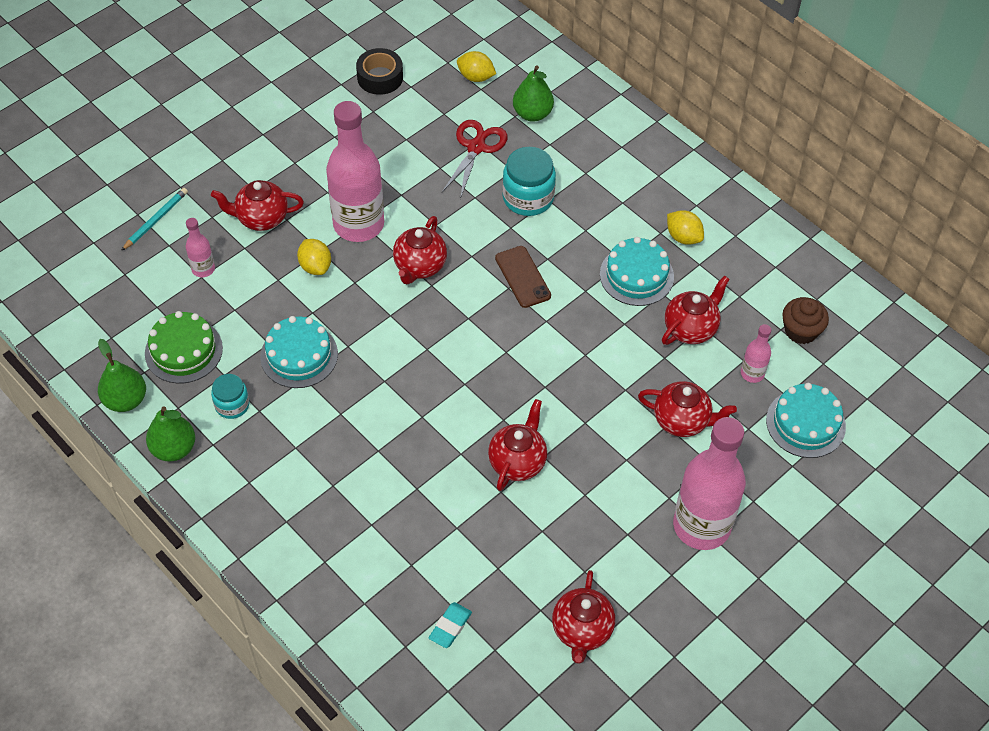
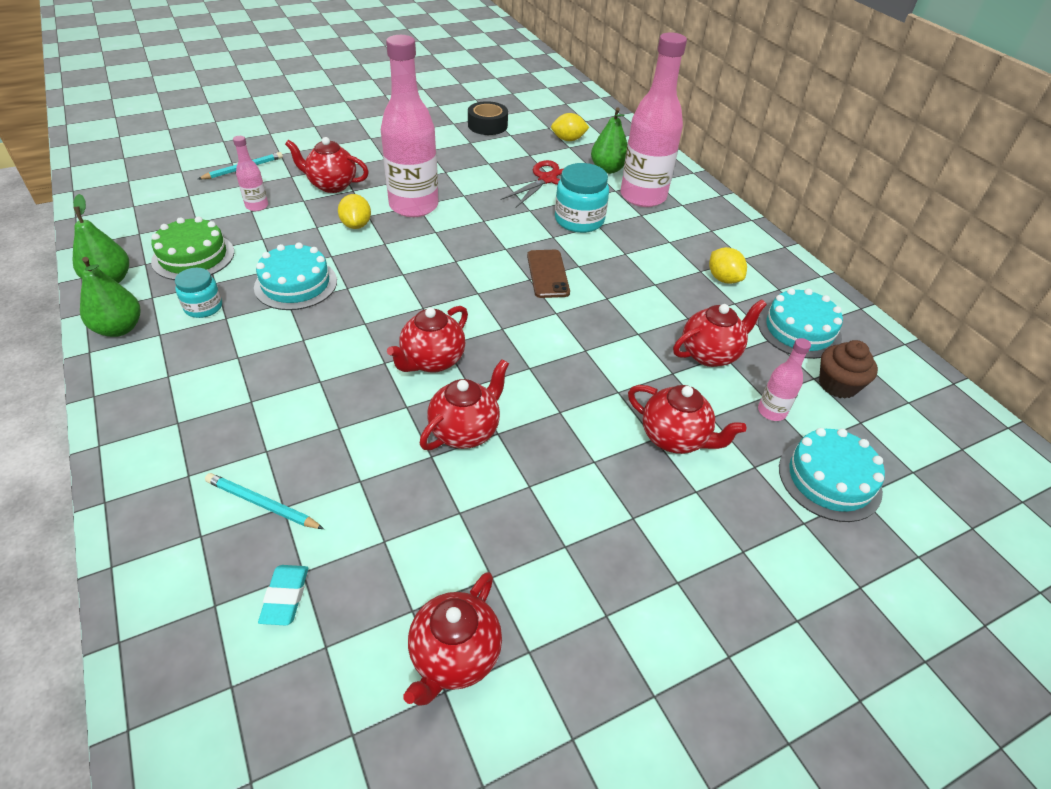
camera: 15 degrees right, 10 degrees down
red teapot [393,216,447,284] -> red teapot moved to [387,306,468,373]
turquoise eraser [429,602,472,648] -> turquoise eraser turned 45 degrees counterclockwise [258,565,308,625]
yellow lemon [457,51,496,82] -> yellow lemon turned 45 degrees counterclockwise [551,113,590,141]
turquoise cake [600,237,674,306] -> turquoise cake moved to [758,288,843,359]
pink bottle [673,417,746,550] -> pink bottle moved to [620,32,687,207]
none -> turquoise pencil [205,473,324,529]

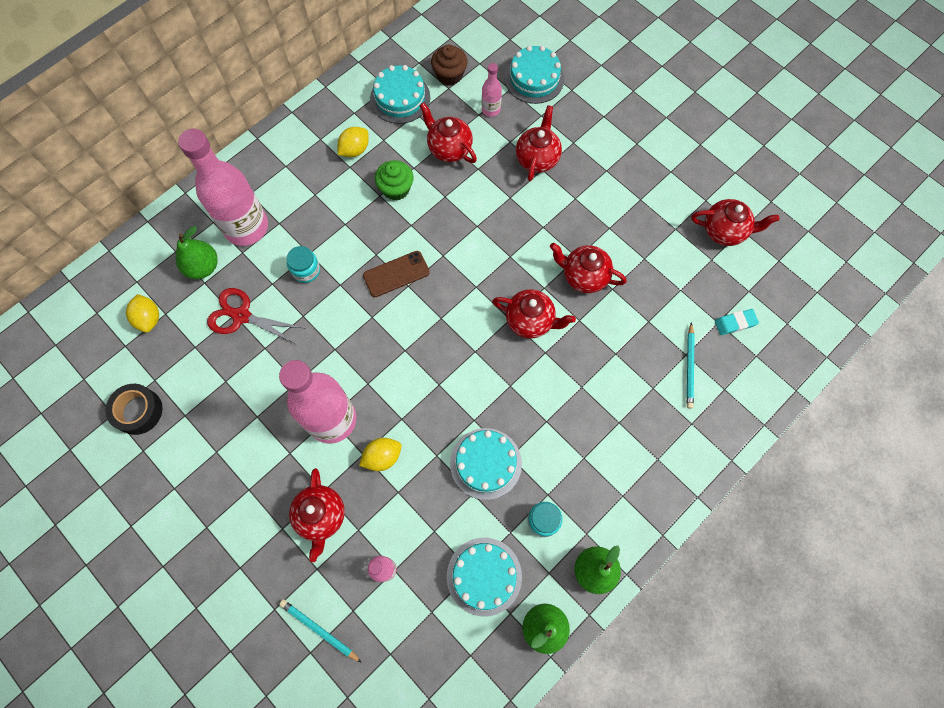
camera: 105 degrees left, 25 degrees up
green cake [151,216,234,280] -> turquoise cake [447,538,522,617]
turquoise jar [555,163,609,233] -> turquoise jar [286,246,320,283], size x0.61
none -> green cupcake [375,160,413,201]

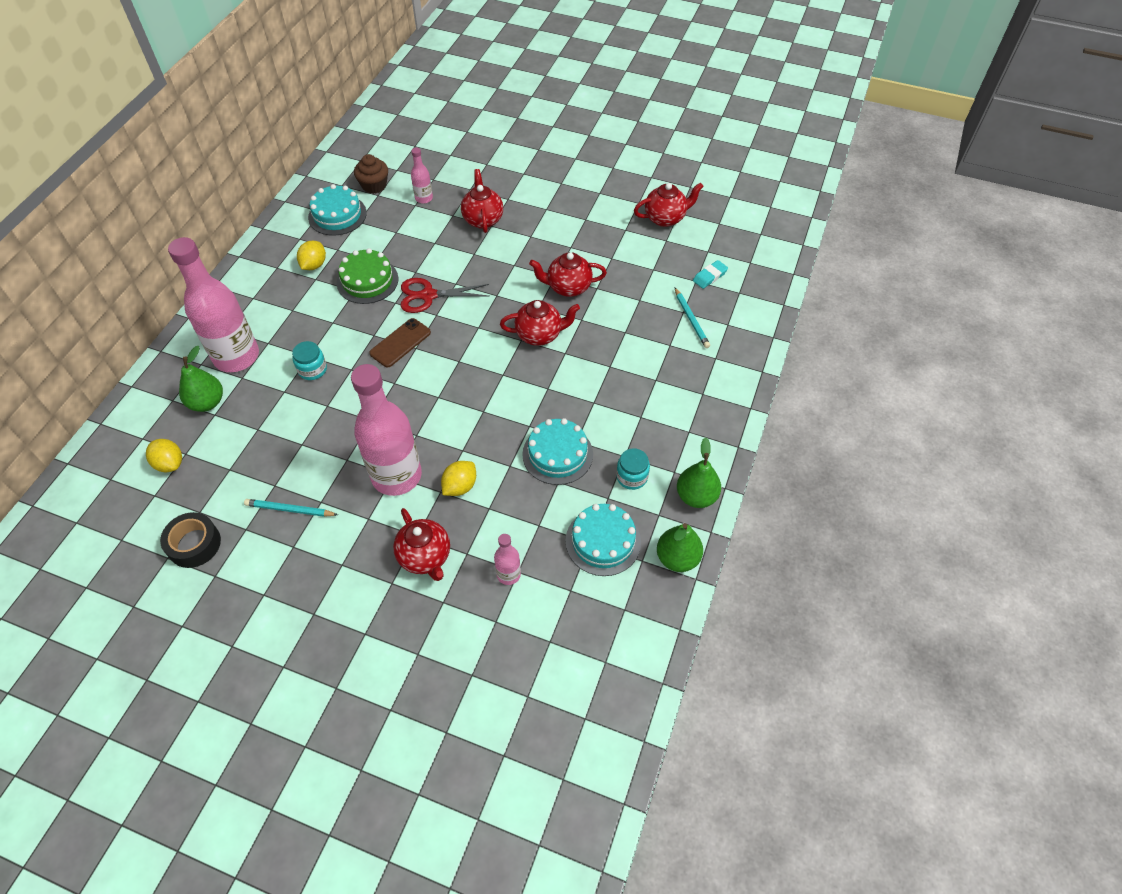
camera: 25 degrees left, 15 degrees down
red scissors [207,288,303,345] -> red scissors moved to [401,278,489,313]
turquoise pencil [279,599,362,663] -> turquoise pencil moved to [244,499,338,517]
green cupcake [375,160,413,201] -> green cake [337,248,399,304]
red teapot [419,102,477,163] -> none
turquoise cake [505,46,564,104] -> none

